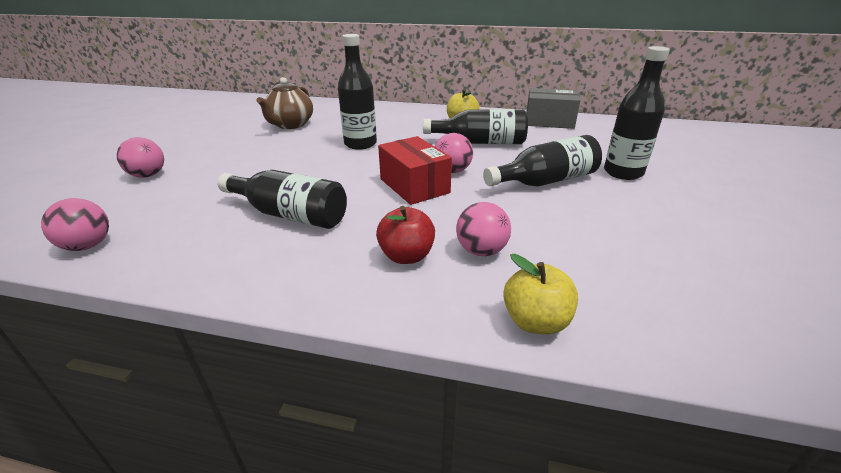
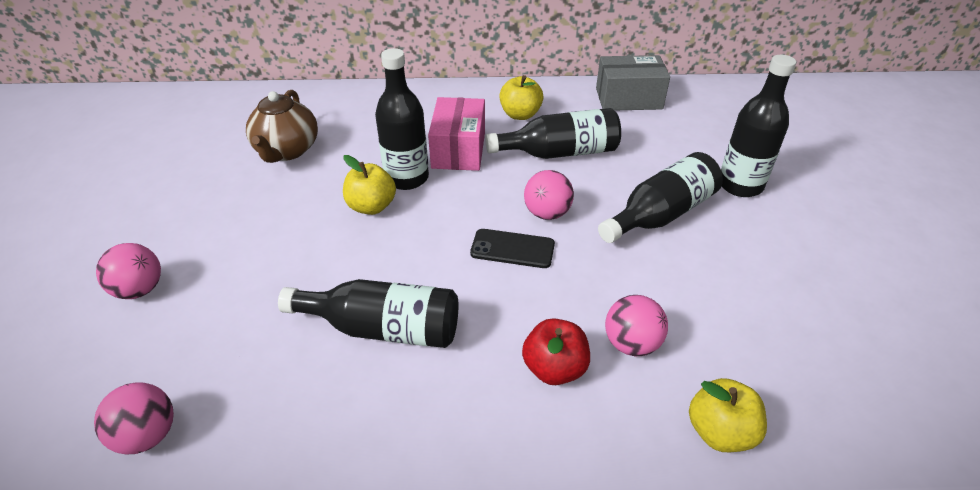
camera: 15 degrees left, 10 degrees up
red box [378,136,452,205] -> black phone [470,229,555,268]
none -> yellow apple [343,155,396,215]
none -> pink box [428,97,485,171]

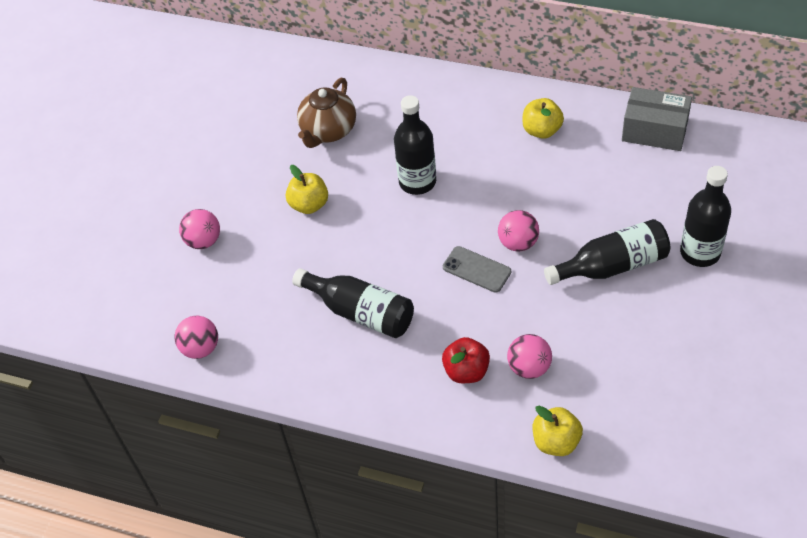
camera: 25 degrees right, 10 degrees up
yellow apple [343,155,396,215] -> yellow apple moved to [286,165,328,214]
pink box [428,97,485,171] -> none
black phone [470,229,555,268] -> grey phone [443,246,511,293]
black bottle [485,108,621,159] -> none

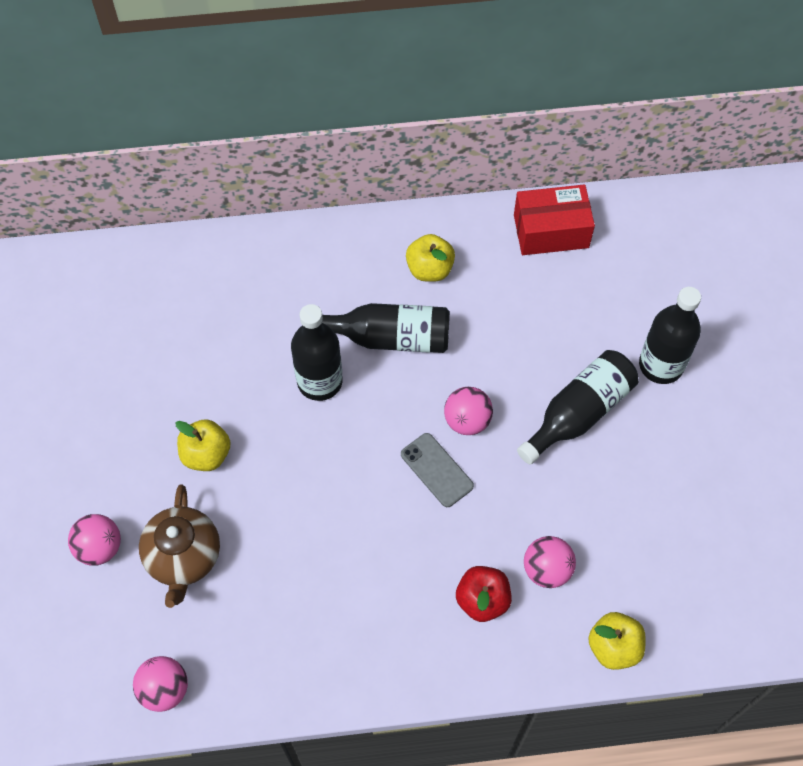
camera: 30 degrees left, 10 degrees up
black bottle [292,268,414,338] -> black bottle moved to [322,303,450,353]
brown teapot [297,78,356,148] -> brown teapot moved to [139,484,220,608]
grey phone [443,246,511,293] -> grey phone turned 45 degrees clockwise [401,433,474,507]
grey box [622,87,692,151] -> red box [514,184,595,255]

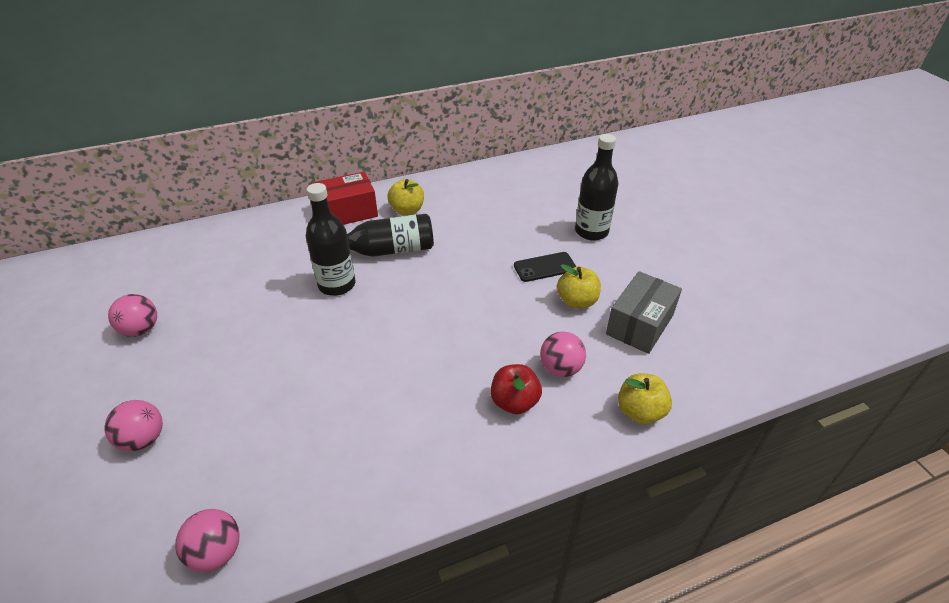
camera: 15 degrees left, 20 degrees down
brown teapot [139,484,220,608] -> none
yellow apple [175,420,231,471] -> yellow apple moved to [557,264,601,309]
grey phone [401,433,474,507] -> none
pink ball [444,387,493,435] -> pink ball moved to [108,294,157,337]
red box [514,184,595,255] -> red box moved to [313,172,378,225]
black bottle [517,350,638,465] -> black phone [514,252,576,282]
none -> grey box [606,271,682,354]

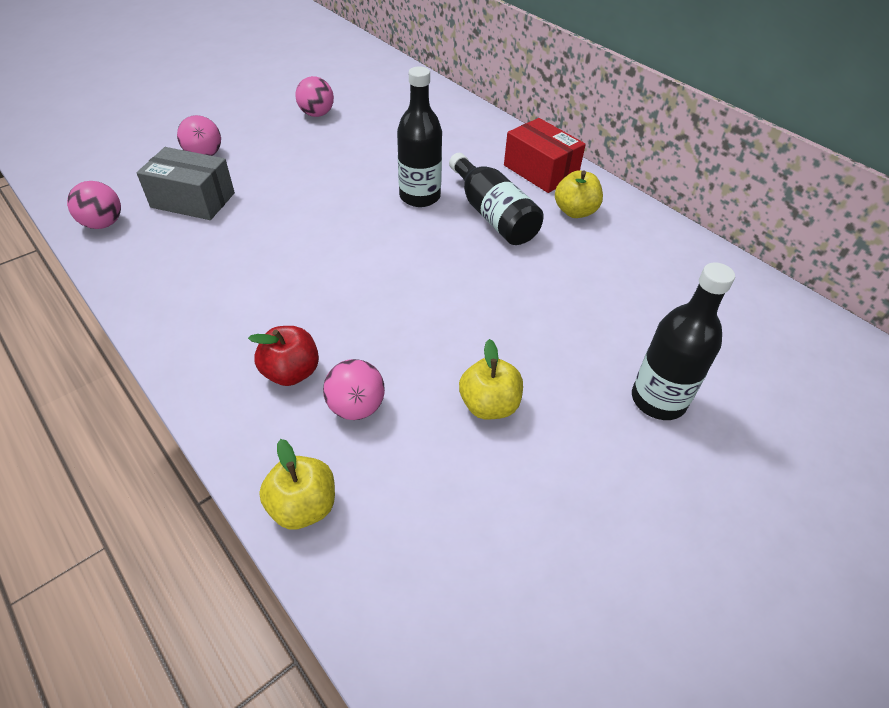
camera: 70 degrees right, 5 degrees up
black phone [514,252,576,282] -> none
grey box [606,271,682,354] -> grey box moved to [136,147,235,220]

